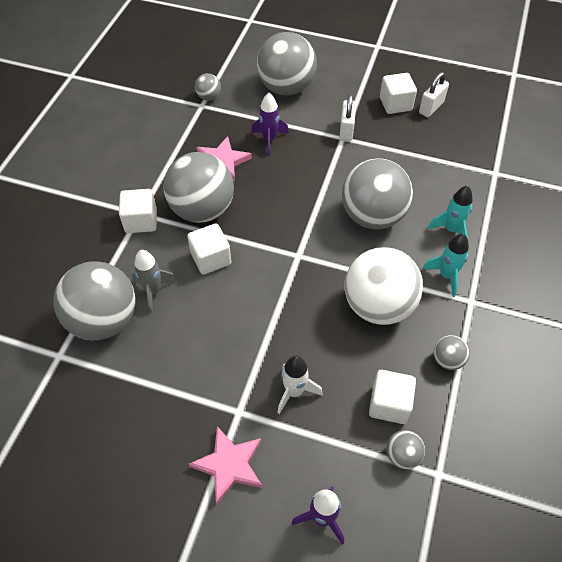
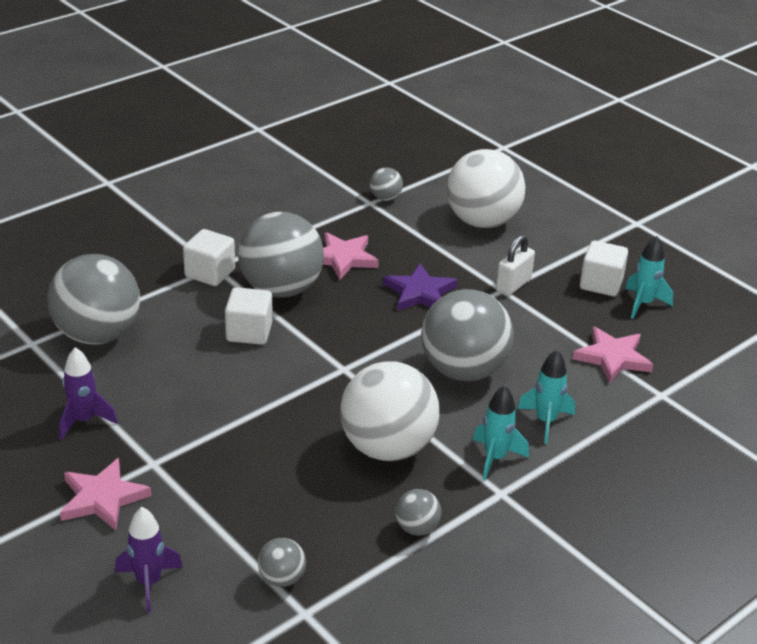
camera: 30 degrees right, 20 degrees down
grey rocket [132,250,177,313] -> none
purple rocket [251,93,289,156] -> purple rocket moved to [59,347,118,440]
grey ball [257,32,317,95] -> white ball [446,149,525,228]
white rocket [277,356,323,414] -> none
white cube [369,370,416,424] -> none
white padlock [419,72,449,117] -> turquoise rocket [625,236,673,319]
none -> purple star [383,263,457,311]
none -> pink star [572,326,653,383]

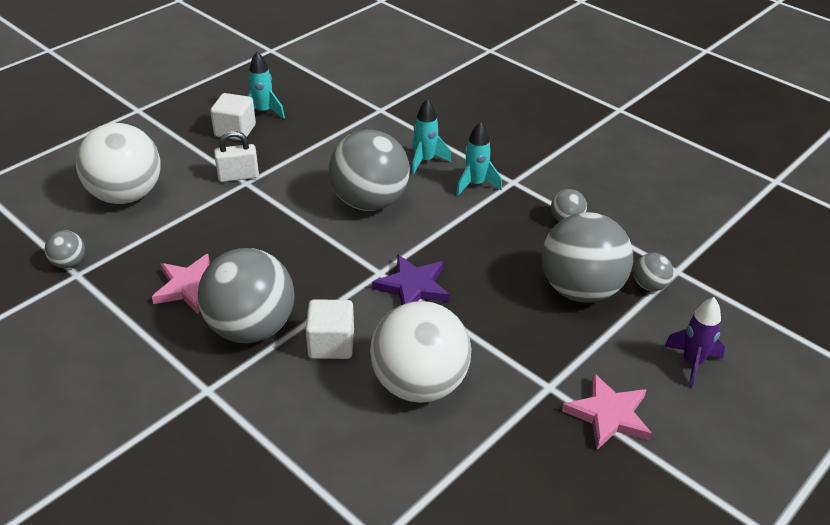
camera: 95 degrees left, 5 degrees up
grey ball [48,254,140,345] -> grey ball moved to [542,212,633,303]
purple rocket [59,347,118,440] -> none
white cube [183,229,235,286] -> none
white ball [340,361,440,461] -> white ball moved to [370,301,471,403]
purple star [383,263,457,311] -> purple star moved to [372,254,449,305]
white padlock [496,235,535,296] -> white padlock turned 45 degrees counterclockwise [214,131,259,182]
pink star [572,326,653,383] -> none

